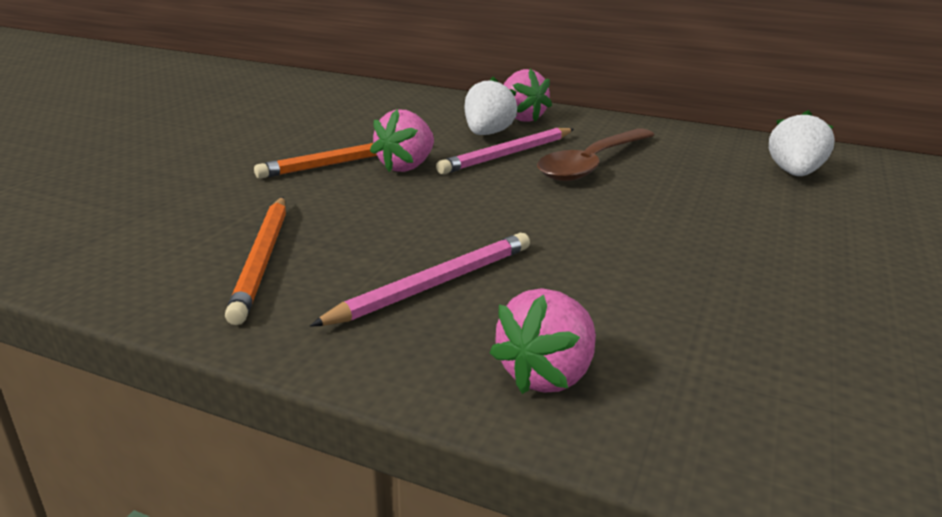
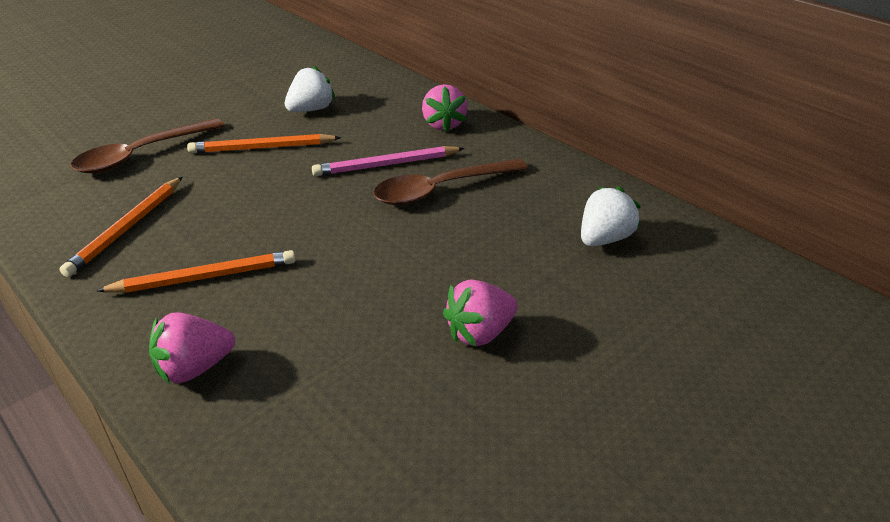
camera: 25 degrees right, 10 degrees up
pink pencil [310,233,530,327] -> orange pencil [96,250,296,293]
pink strawberry [370,109,434,172] -> pink strawberry moved to [443,280,518,346]
white strawberry [465,77,517,135] -> white strawberry moved to [285,66,335,112]
none -> brown spoon [71,118,225,173]

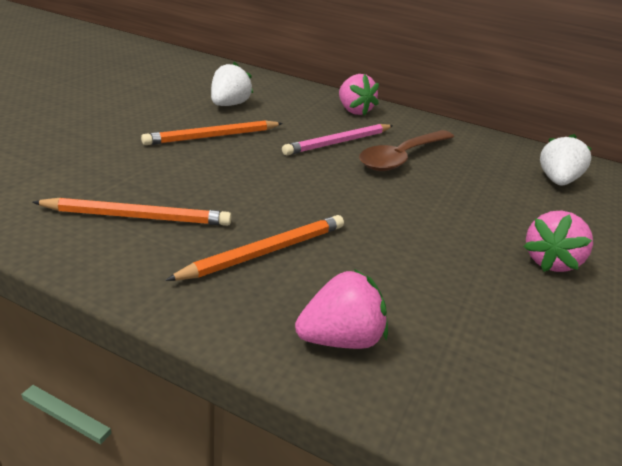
camera: 25 degrees left, 5 degrees down
orange pencil [60,177,182,277] -> orange pencil turned 90 degrees counterclockwise [32,197,231,226]
brown spoon [71,118,225,173] -> none
pink strawberry [149,312,235,384] -> pink strawberry turned 150 degrees counterclockwise [295,269,388,349]

